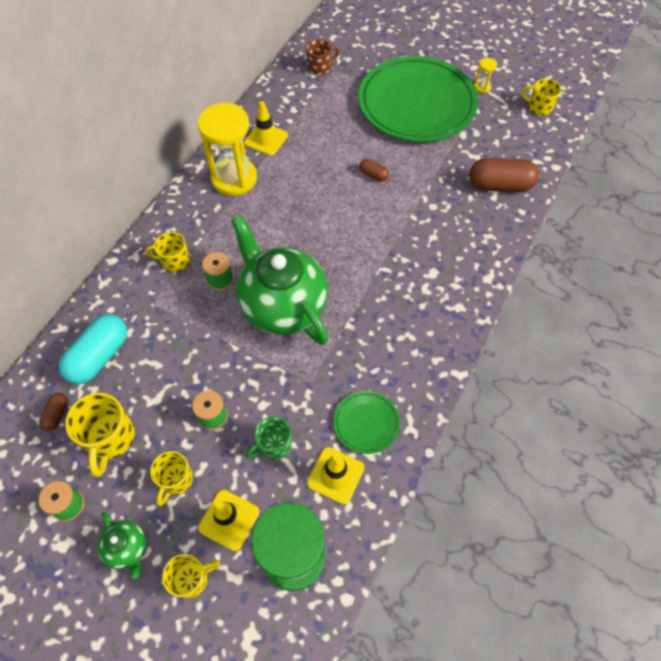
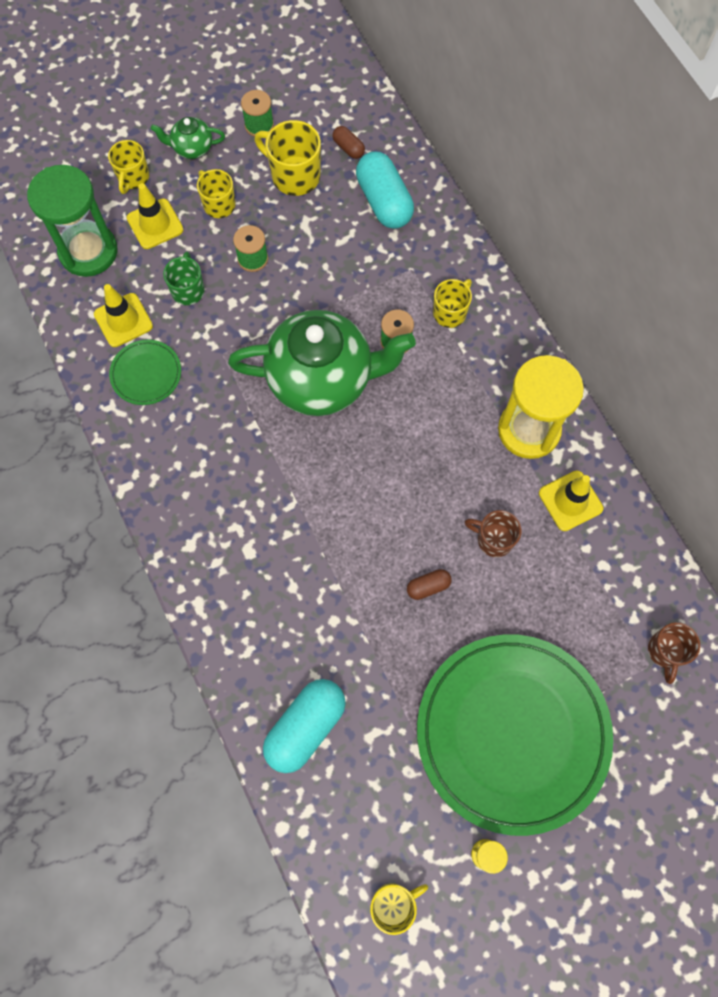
camera: 125 degrees right, 10 degrees up
brown capsule [469,158,539,192] -> turquoise capsule [263,679,346,773]
none -> brown mug [465,510,522,557]

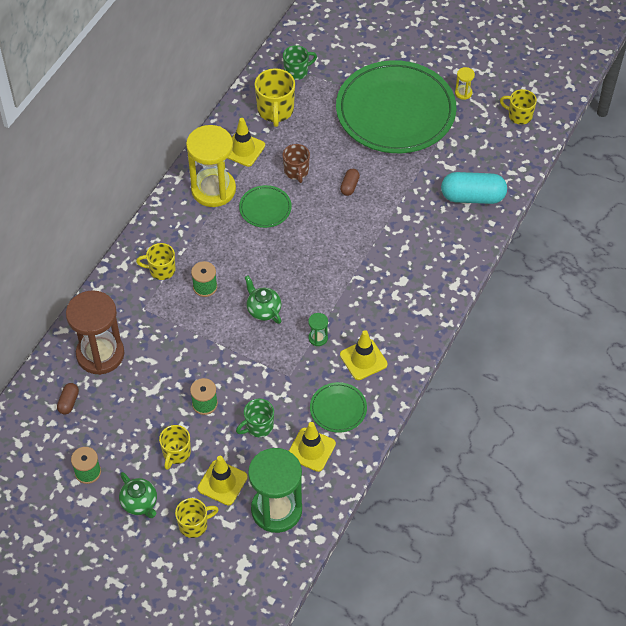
camera: 125 degrees left, 15 degrees down
green teapot [228,310,416,416] -> green teapot [245,275,282,324], size x0.43
yellow mug [254,120,321,196] -> yellow mug moved to [255,68,295,127]
turquoise capsule [356,152,414,229] -> brown hourglass [66,290,124,375]
brown capsule [407,569,451,600] -> brown capsule turned 75 degrees clockwise [340,169,360,196]
brown mug [648,622,700,684] -> green mug [283,45,317,80]
none -> green plate [239,185,292,228]
none -> green hourglass [308,313,328,346]
none -> yellow traffic cone [340,330,388,380]

